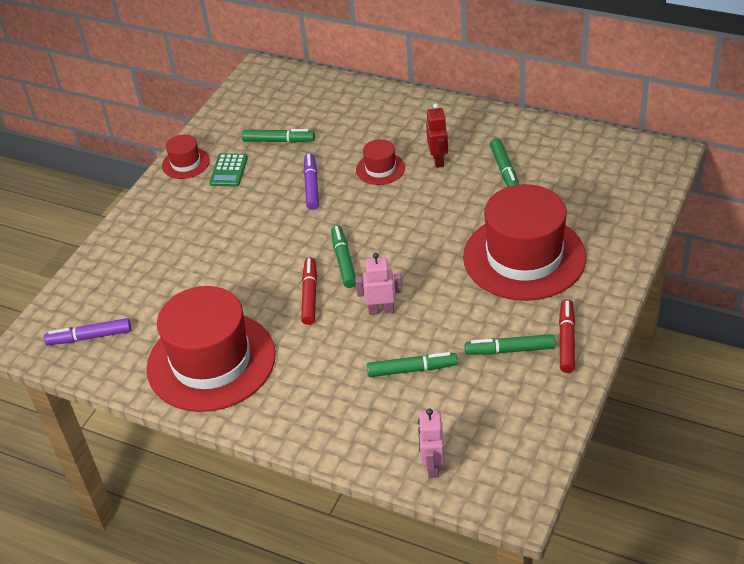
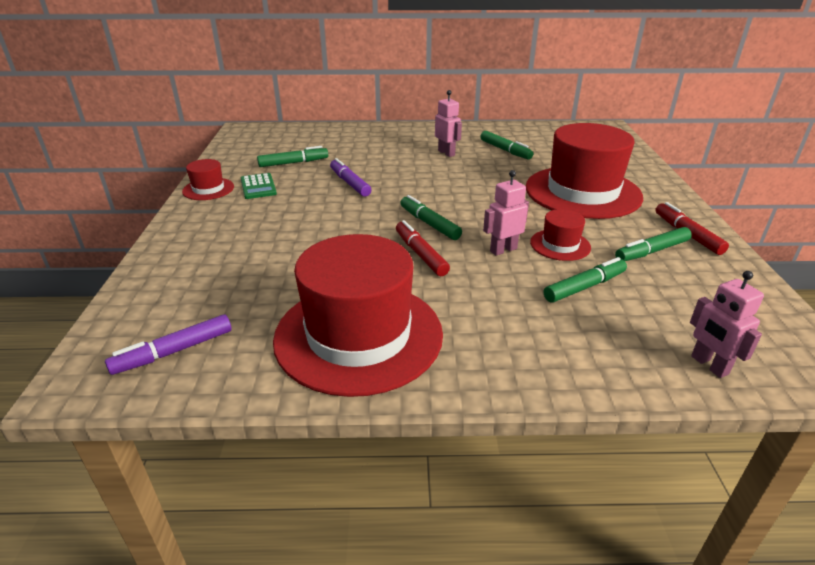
camera: 30 degrees left, 10 degrees down
red hat [356,139,405,185] -> red hat moved to [530,209,591,261]
red robot [426,103,448,168] -> pink robot [435,90,462,157]

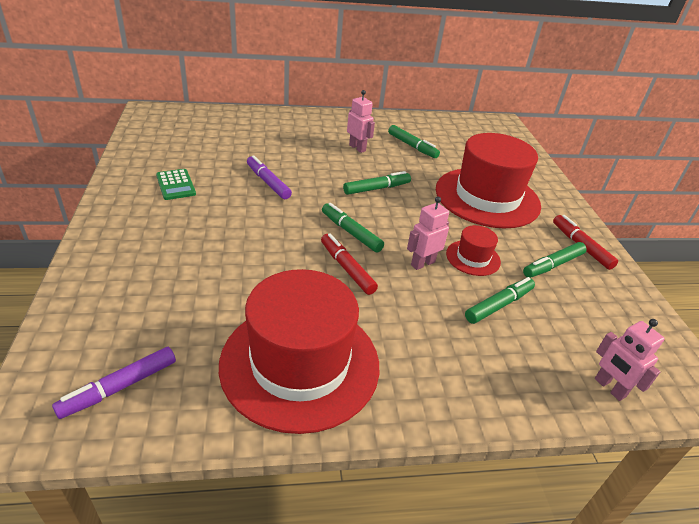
camera: 10 degrees left, 5 degrees up
red hat [182,159,234,200] -> none
green marker [257,146,328,167] -> green marker moved to [343,171,411,195]

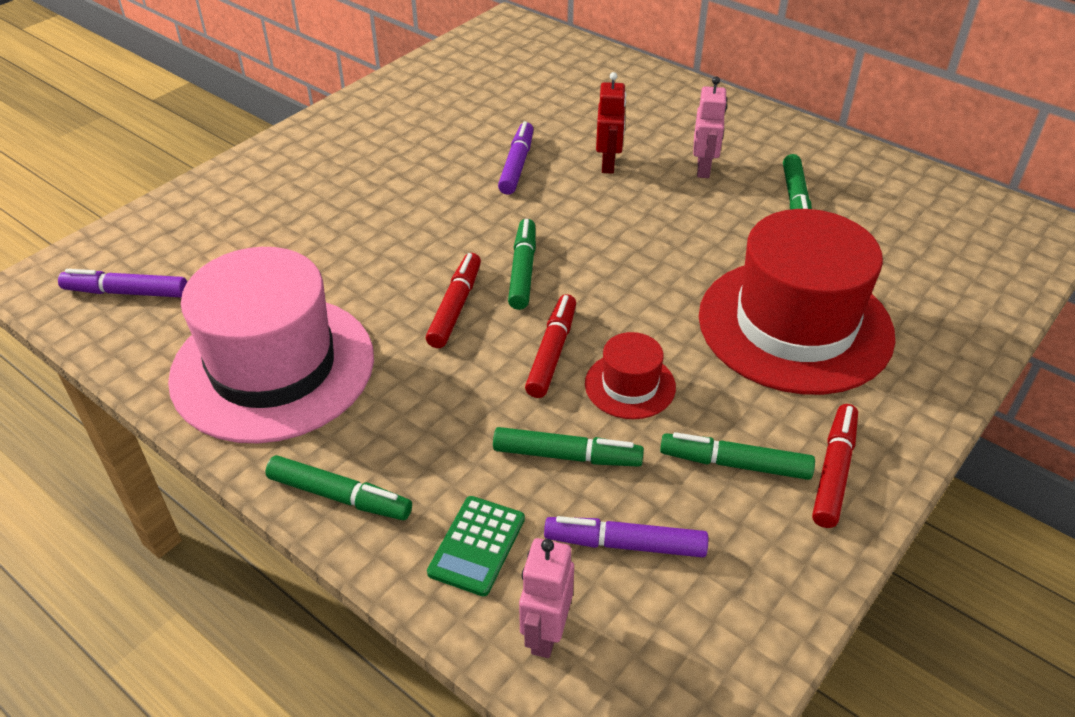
camera: 50 degrees right, 5 degrees up
green calculator [156,169,196,200] -> green calculator moved to [427,496,525,597]
red hat [219,269,379,434] -> pink hat [168,247,374,444]
green marker [343,171,411,195] -> green marker moved to [265,455,412,520]
pink robot [407,197,449,270] -> red marker [525,294,576,398]
none -> purple marker [544,516,708,557]
none -> red robot [596,72,626,174]

